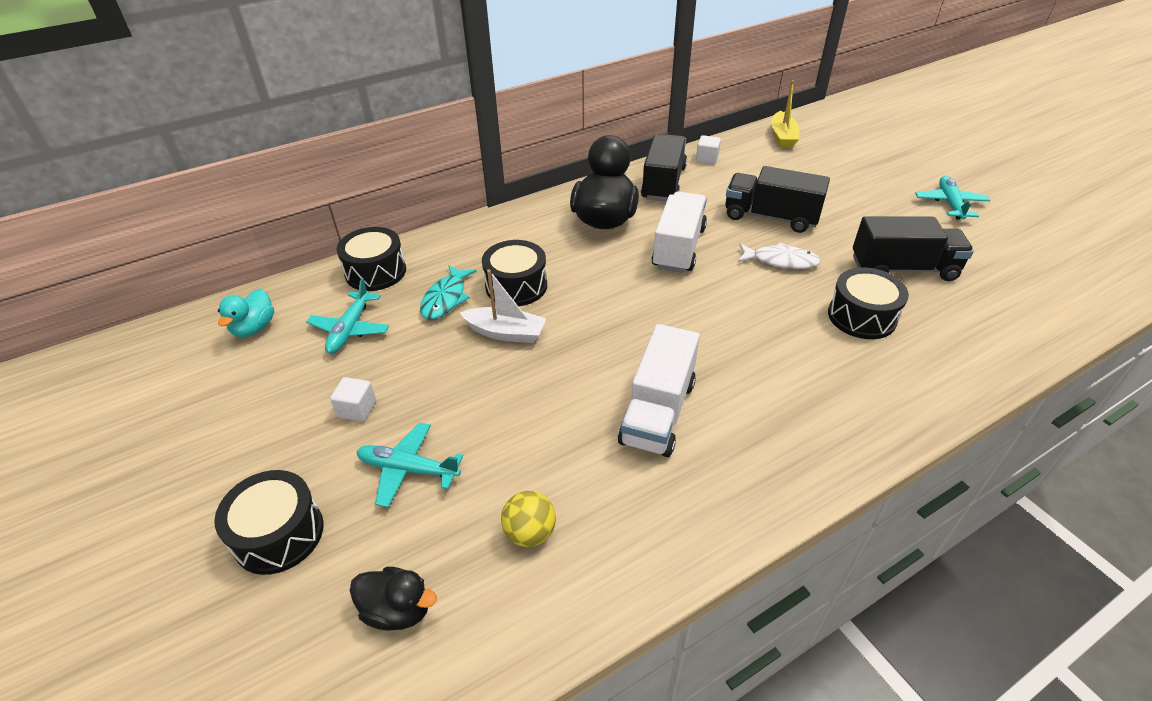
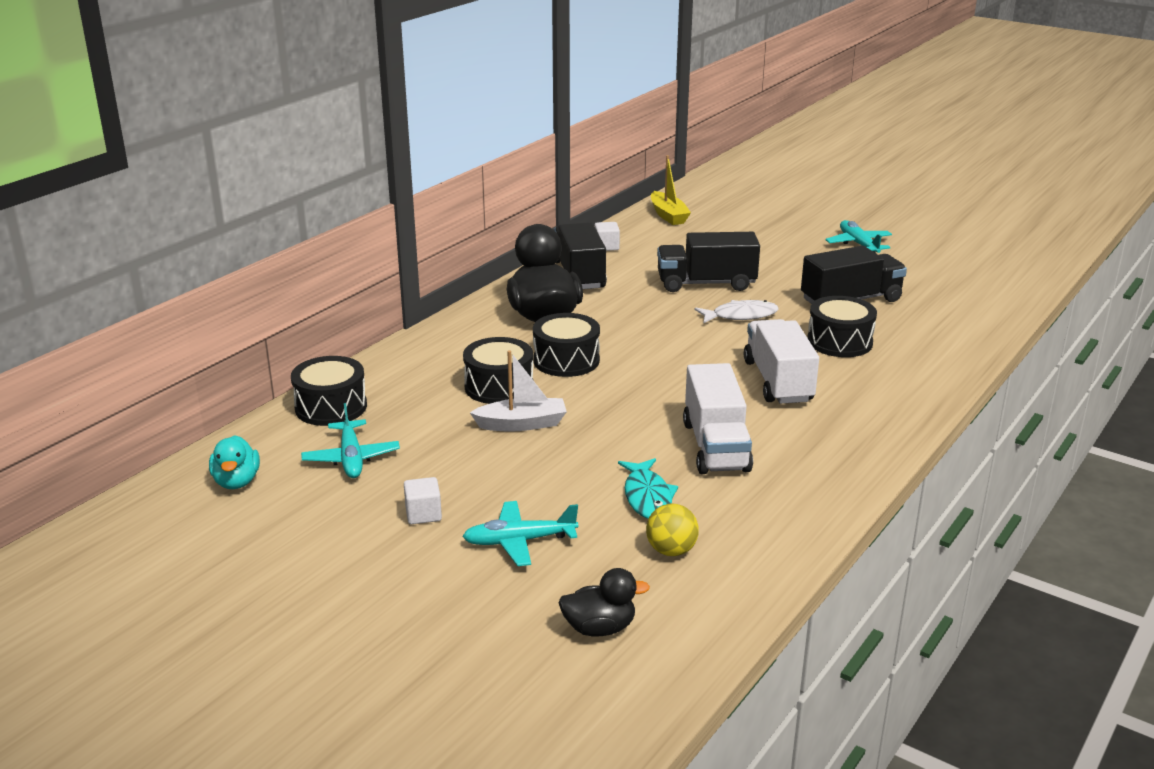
camera: 25 degrees left, 15 degrees down
black drum [214,470,324,575] -> black drum moved to [533,313,600,377]
turquoise fish [420,265,477,319] -> turquoise fish moved to [618,458,678,519]
white truck [652,191,707,273] -> white truck moved to [744,319,819,404]

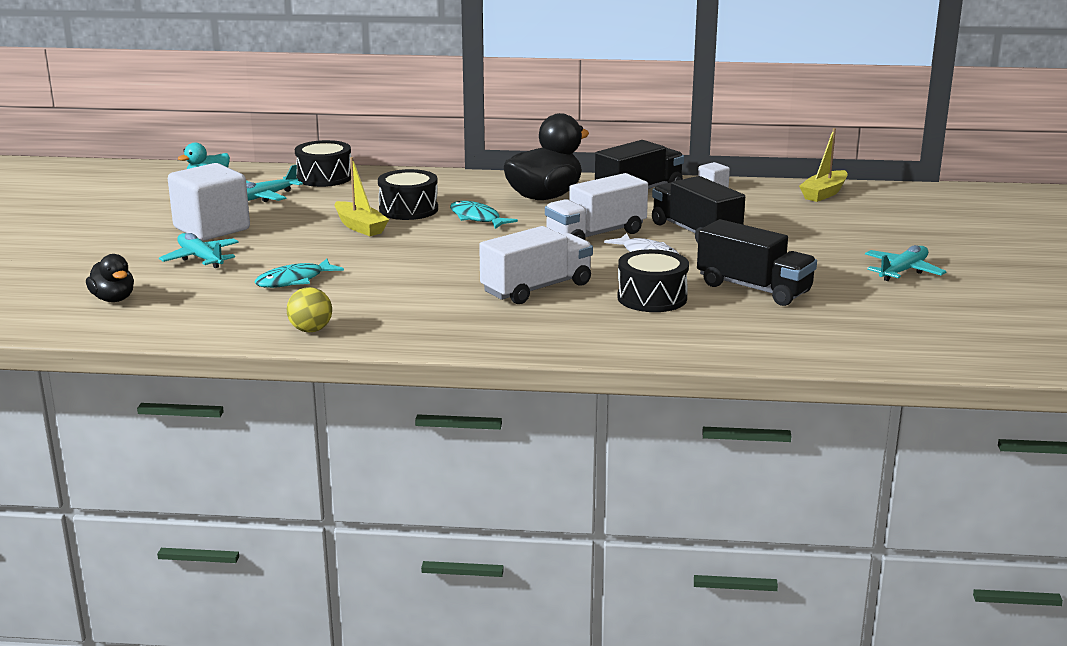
camera: 60 degrees right, 5 degrees down
white cube [404,477,442,524] -> white cube [168,163,250,241], size x2.31
white boat [470,350,567,432] -> yellow boat [334,157,389,236]
black drum [533,313,600,377] -> turquoise fish [450,201,518,229]
yellow ball [646,504,699,556] -> yellow ball moved to [287,287,332,332]
white truck [683,363,753,474] -> white truck moved to [545,173,648,240]

